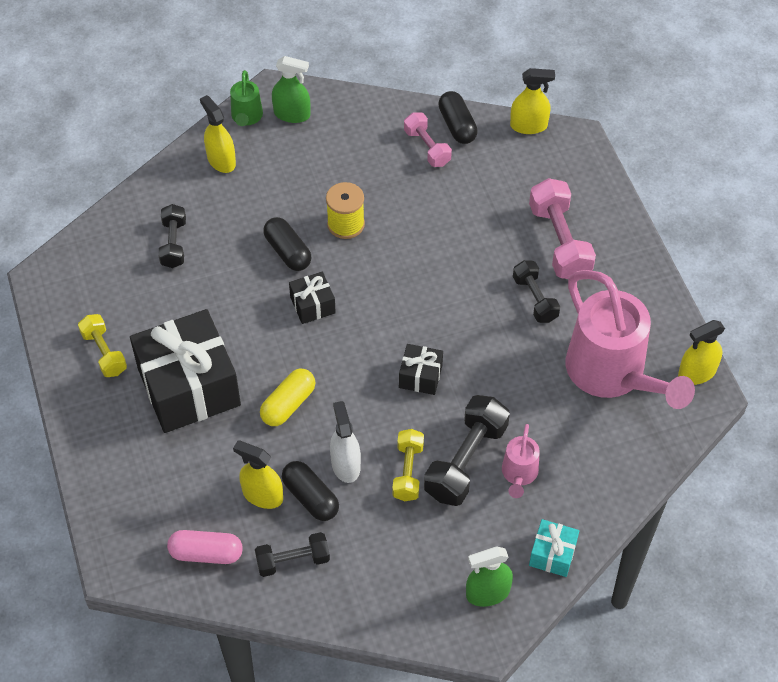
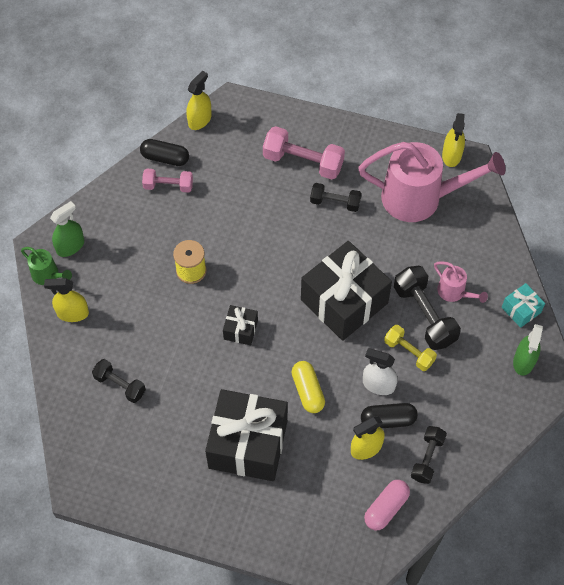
camera: 55 degrees left, 5 degrees up
yellow dumbbell [78,314,127,377] -> none
black capsule [263,217,311,271] -> none
black gift [399,344,443,395] -> black gift [301,241,392,341], size x2.22

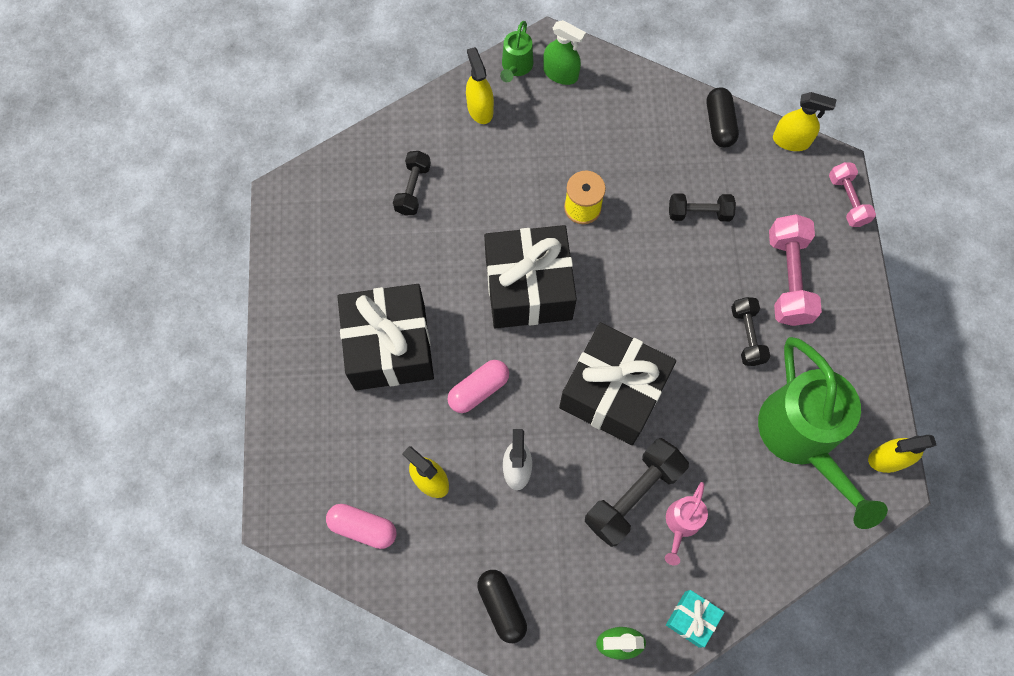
camera: 70 degrees right, 10 degrees up
pink dumbbell [142,168,193,193] -> pink dumbbell moved to [829,162,876,227]
black gift [223,305,258,345] -> black gift [484,225,577,328], size x2.22
yellow capsule [292,361,325,413] -> pink capsule [447,360,509,413]
pink watering can [358,142,506,222] -> green watering can [758,337,888,529]
black capsule [361,403,418,428] -> black capsule moved to [477,570,527,643]
yellow dumbbell [384,325,437,371] -> none
black dumbbell [411,426,447,484] -> black dumbbell moved to [669,193,736,222]

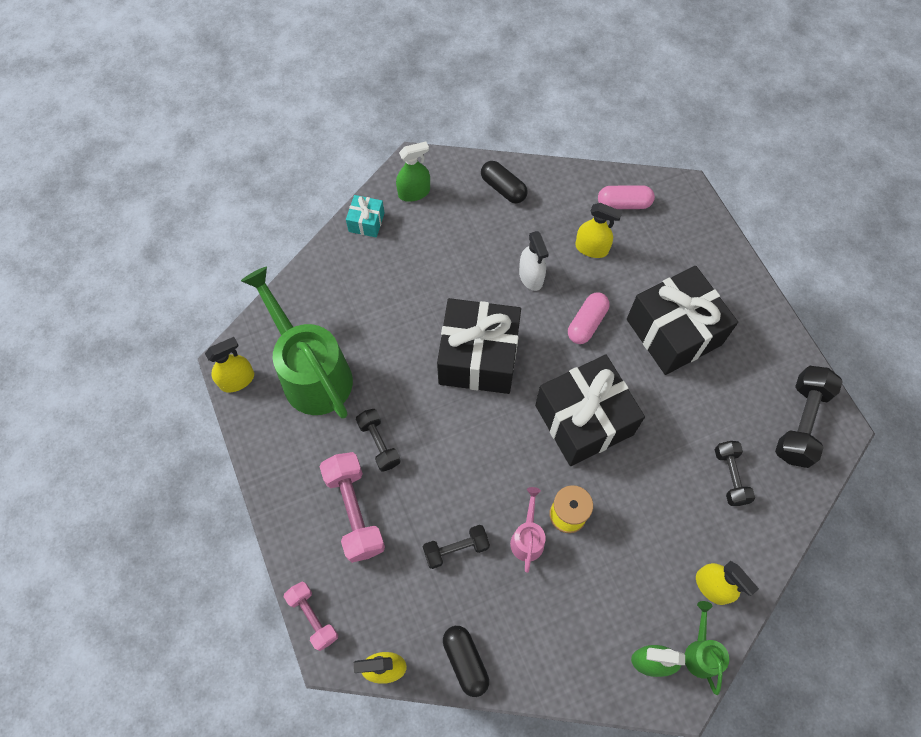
camera: 160 degrees right, 5 degrees down
black dumbbell [585,438,689,547] -> black dumbbell moved to [775,366,843,468]
pink watering can [665,482,708,565] -> pink watering can moved to [510,487,546,573]

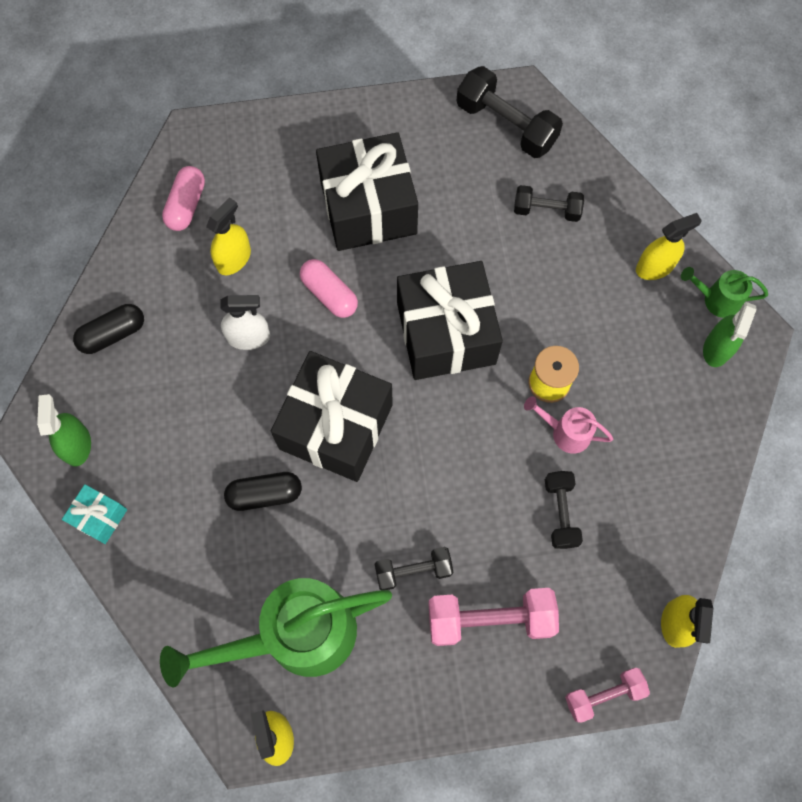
camera: 75 degrees left, 5 degrees up
black capsule [443,626,489,697] -> black capsule moved to [224,472,302,511]

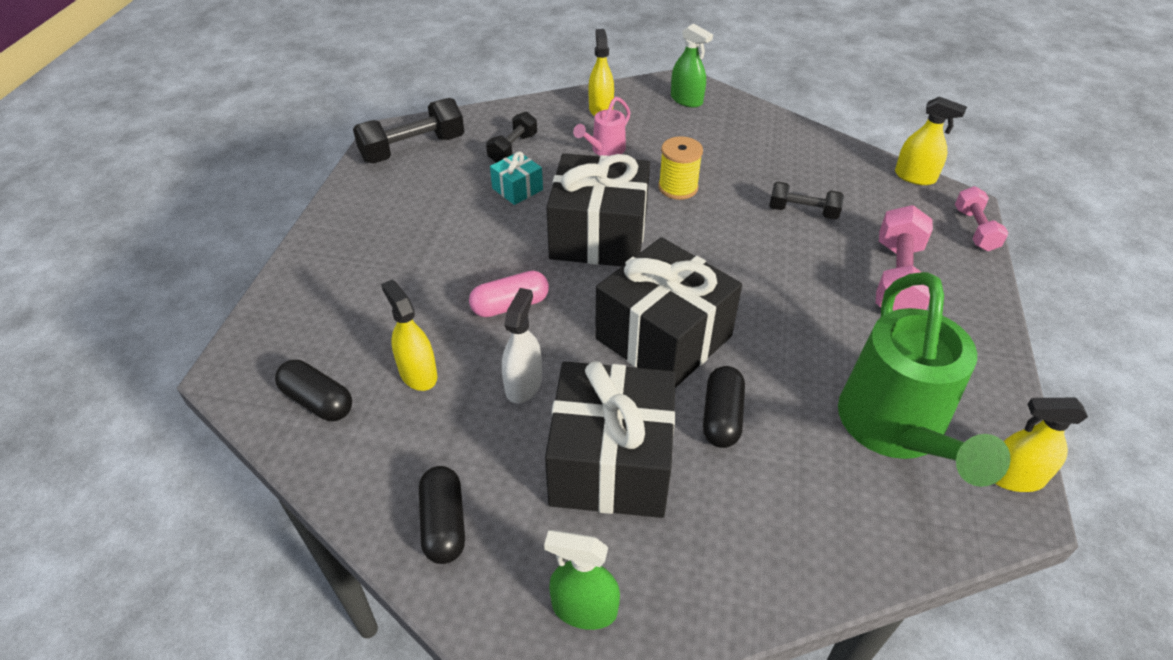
camera: 70 degrees left, 25 degrees down
turquoise gift [62,484,127,544] -> turquoise gift moved to [490,151,543,205]
pink capsule [162,166,205,231] -> black capsule [275,360,352,421]
black gift [316,132,418,251] -> black gift moved to [545,361,676,518]
black dumbbell [375,547,453,590] -> none
pink watering can [524,396,613,454] -> pink watering can moved to [573,97,631,156]
green watering can [681,267,768,318] -> none

